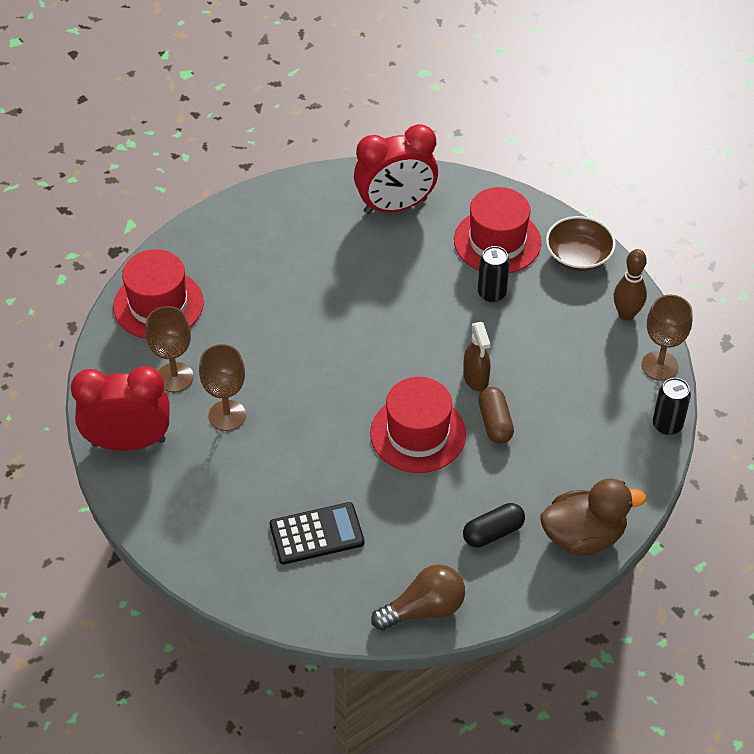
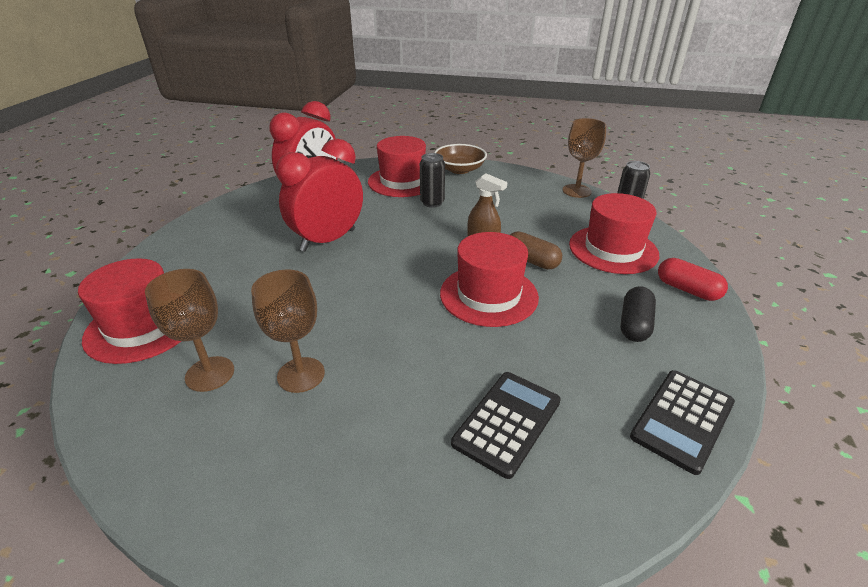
camera: 40 degrees left, 15 degrees down
red clock [70,366,169,451] -> red clock moved to [276,139,363,252]
brown light bulb [371,564,465,631] -> black calculator [630,370,735,475]
brown duck [540,478,646,556] -> red capsule [658,258,728,301]
brown bowling pin [614,249,647,321] -> none
none -> red hat [569,193,659,274]

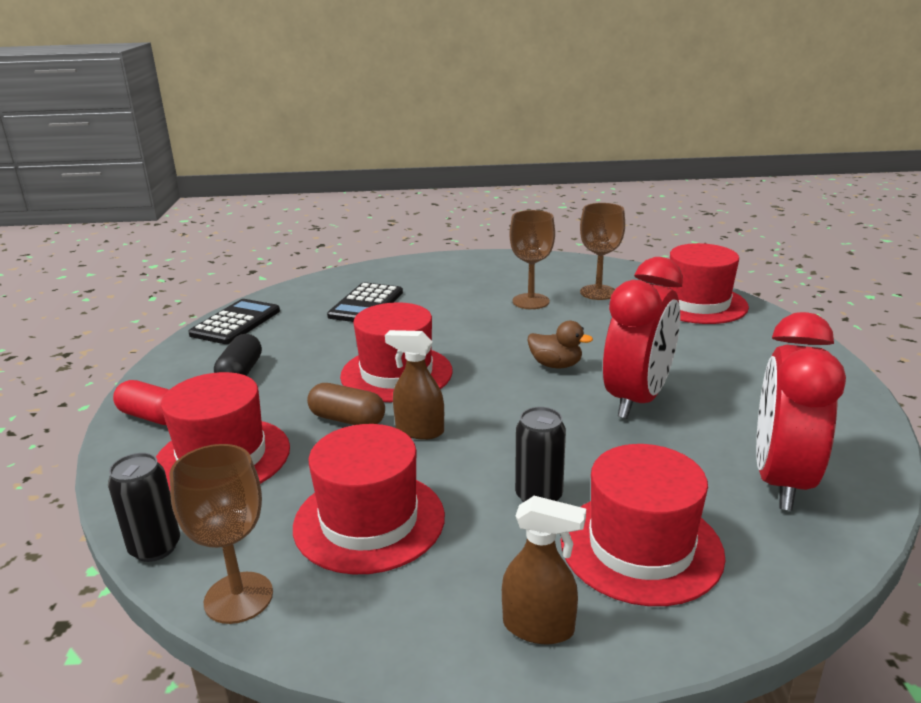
camera: 165 degrees right, 10 degrees down
brown bowl [434,144,487,174] -> brown spray bottle [502,496,586,644]
none -> red hat [293,424,445,574]
none -> brown duck [528,321,593,368]

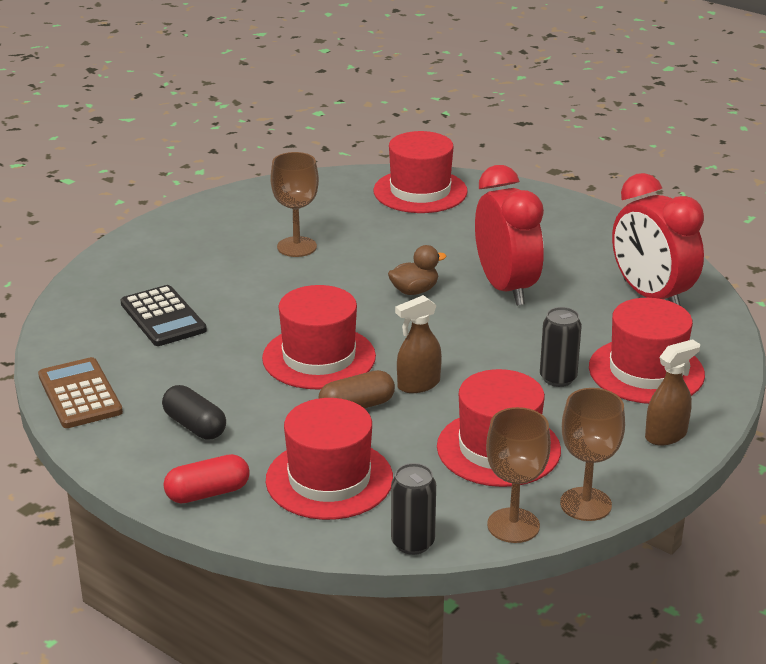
camera: 50 degrees left, 5 degrees up
black calculator [188,299,280,344] -> brown calculator [38,357,123,428]
brown goblet [580,203,625,300] -> brown goblet moved to [560,388,625,521]

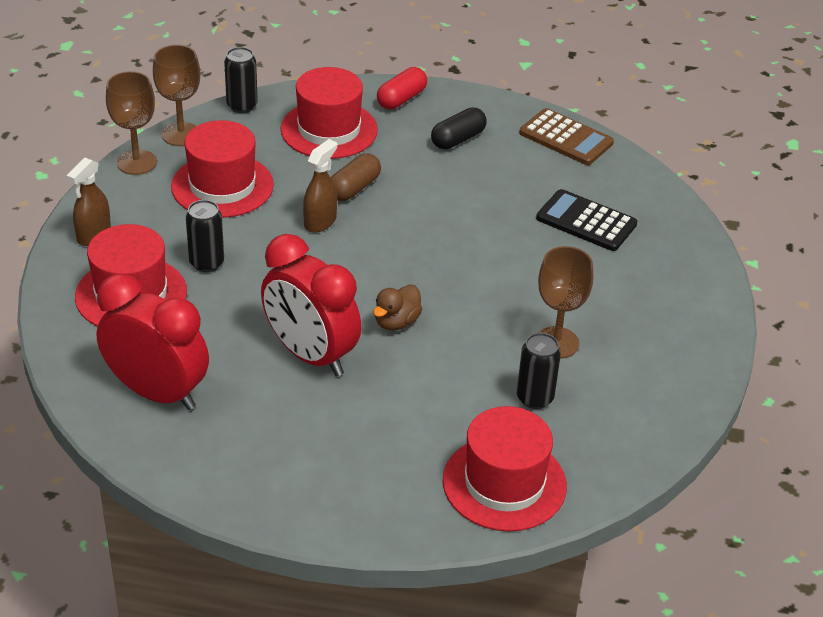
camera: 150 degrees right, 10 degrees up
black capsule [162,385,226,439] -> black capsule turned 60 degrees counterclockwise [431,107,487,149]
red hat [262,285,376,389] -> none
none -> black can [517,333,561,409]

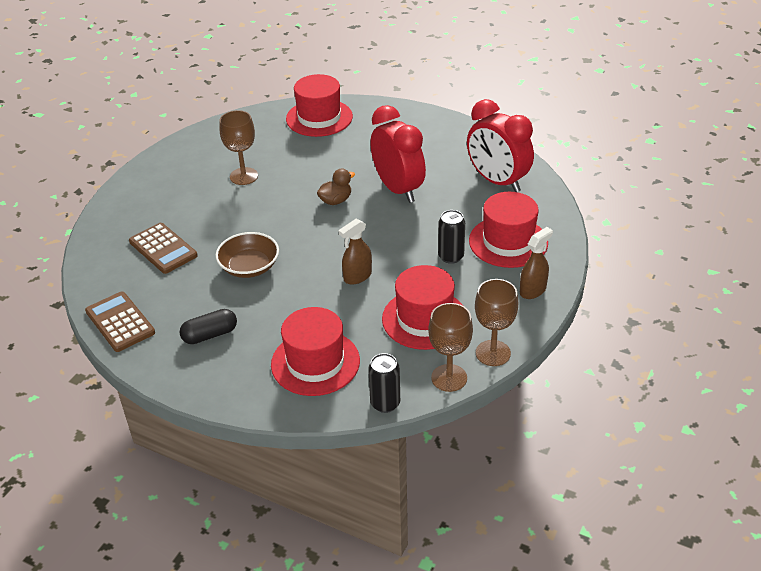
camera: 160 degrees left, 0 degrees up
brown capsule [331,153,381,201] -> none
red capsule [377,67,427,109] -> none
black can [517,333,561,409] -> none
black calculator [536,189,637,251] -> brown calculator [129,223,198,274]
none -> brown bowl [215,232,279,278]

